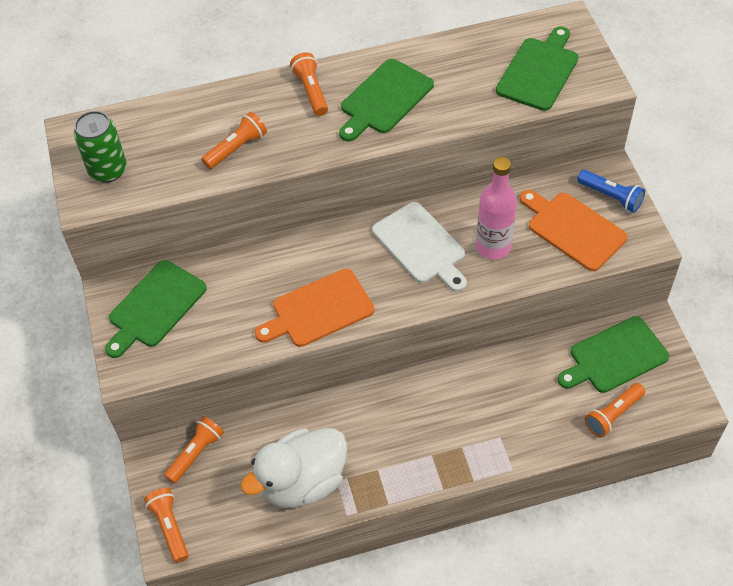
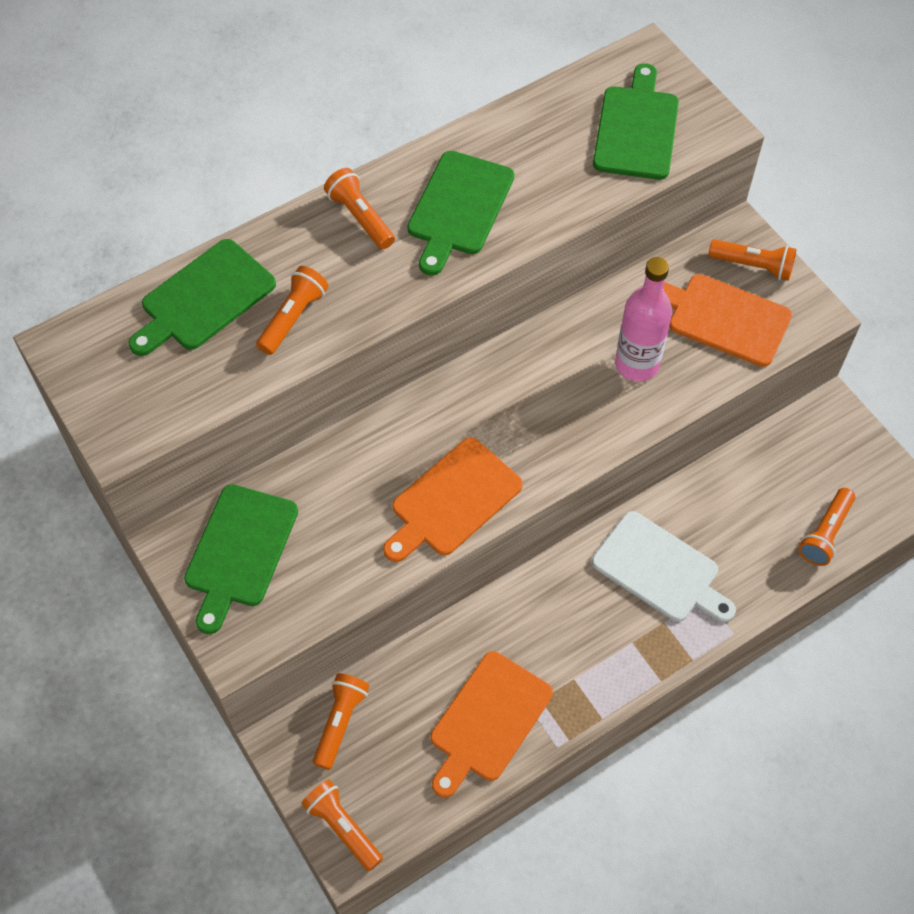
camera: 20 degrees left, 5 degrees up
green can [74,111,127,183] -> none
white duck [241,428,347,508] -> orange cutting board [431,651,553,798]
white cutting board [372,202,467,292] -> white cutting board moved to [592,511,736,622]
green cutting board [558,316,669,393] -> green cutting board moved to [129,239,276,356]
blue flashlight [577,170,645,213] -> orange flashlight [708,240,797,281]

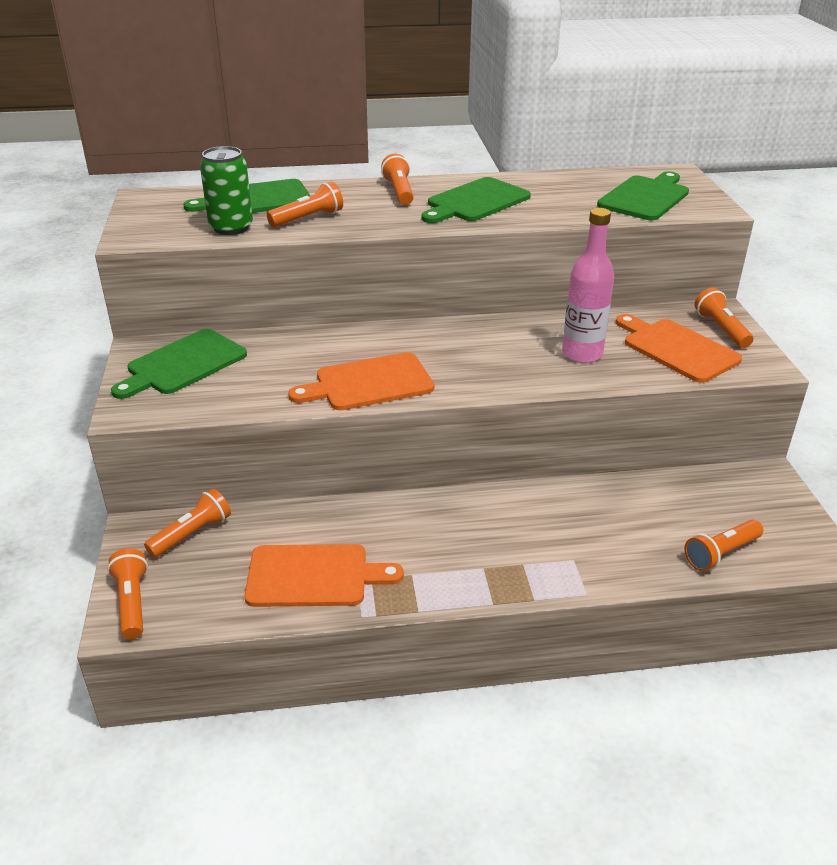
camera: 25 degrees right, 25 degrees down
orange cutting board [431,651,553,798] -> orange cutting board turned 150 degrees counterclockwise [244,544,404,607]
white cutting board [592,511,736,622] -> none
orange flashlight [708,240,797,281] -> orange flashlight turned 150 degrees counterclockwise [694,288,753,348]
none -> green can [200,146,253,235]

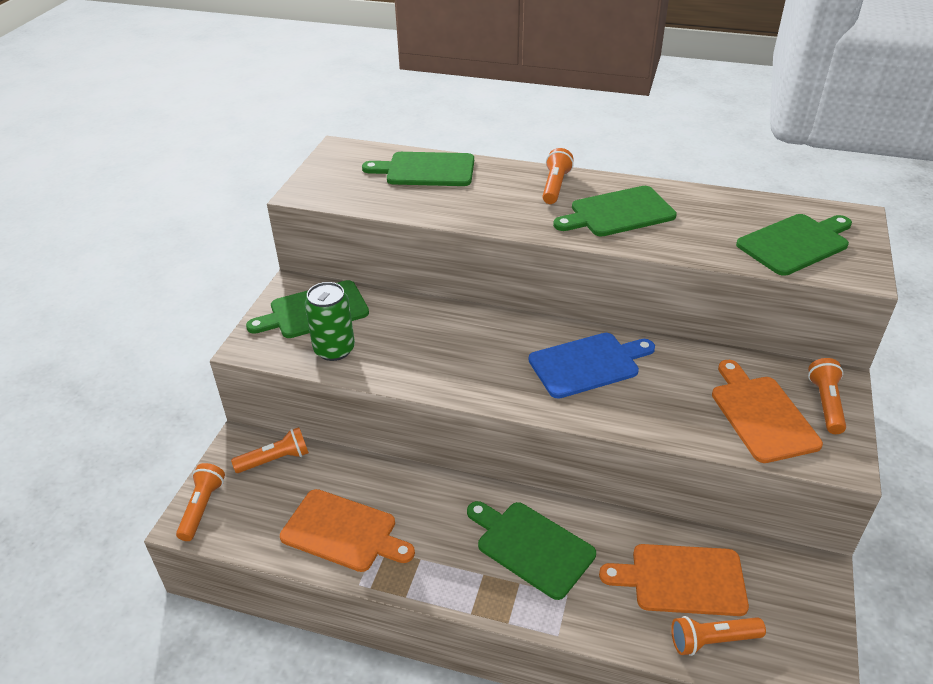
camera: 25 degrees right, 5 degrees up
green can [200,146,253,235] -> green can moved to [305,282,355,361]
orange flashlight [267,182,343,227] -> none
orange cutting board [288,352,434,410] -> orange cutting board moved to [599,544,749,616]
pink bottle [562,208,614,363] -> none
none -> green cutting board [467,501,596,600]
none -> blue cutting board [529,333,655,399]

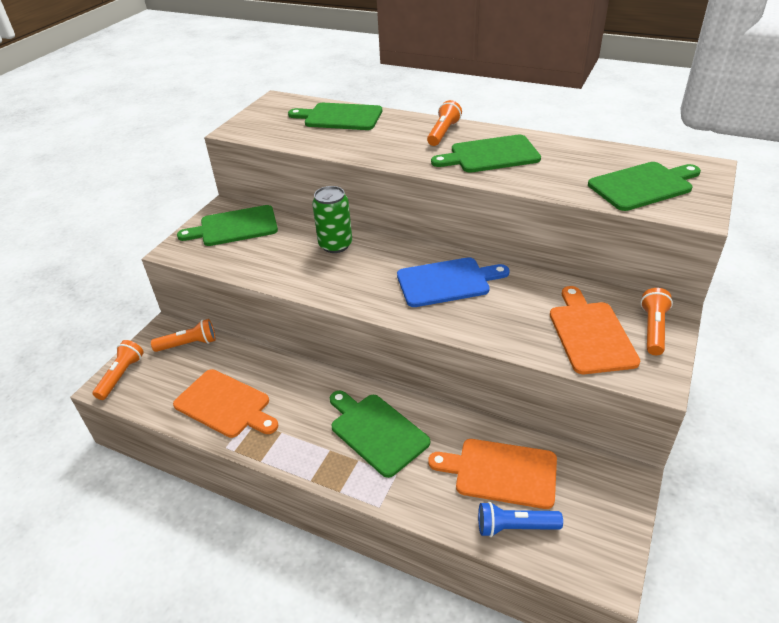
camera: 10 degrees right, 0 degrees up
green can [305,282,355,361] -> green can moved to [312,186,352,253]
orange flashlight [671,616,766,656] -> blue flashlight [478,502,563,537]

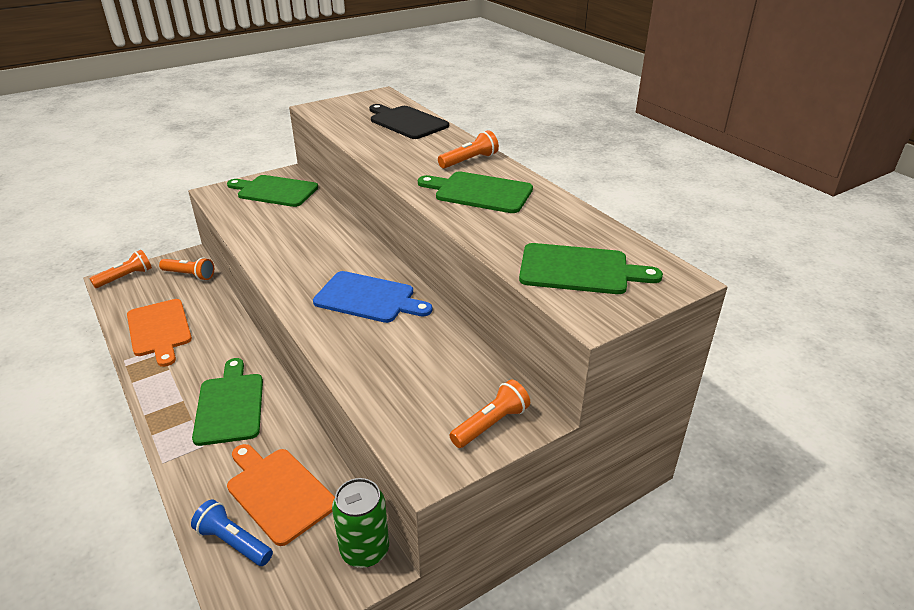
camera: 30 degrees right, 5 degrees down
green cutting board [288,103,382,130] -> black cutting board [369,104,449,139]
green can [312,186,352,253] -> green can moved to [332,478,389,568]
orange cutting board [550,286,640,374] -> none

